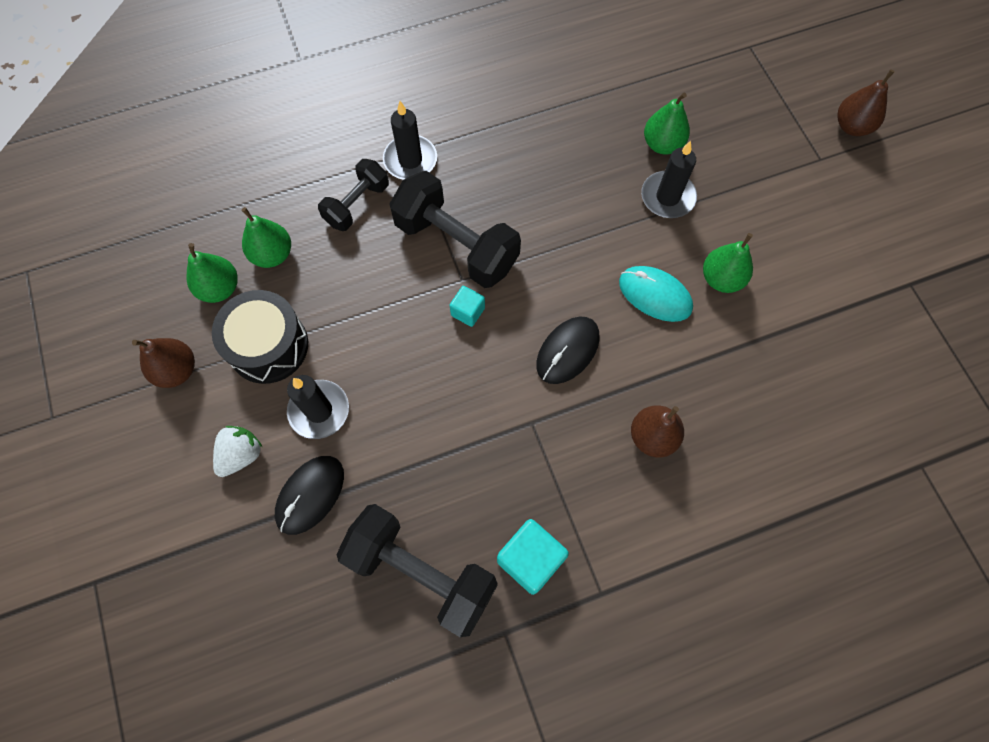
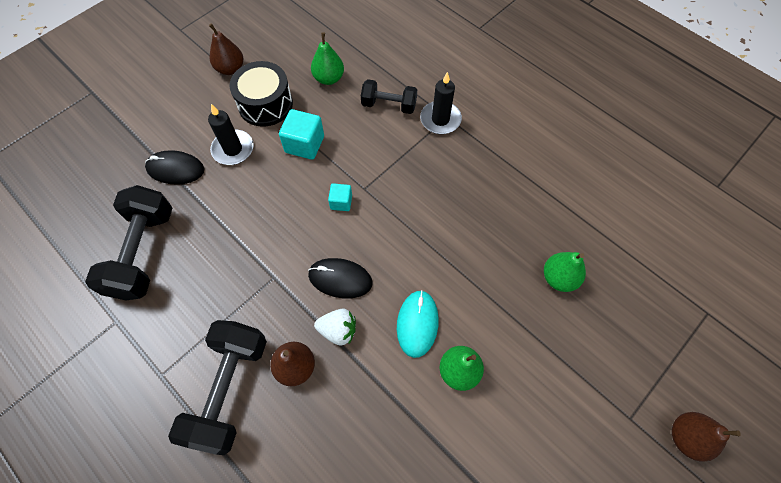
camera: 65 degrees right, 5 degrees down
green pear [186,243,238,303] -> none
white strawberry [213,426,262,477] -> white strawberry moved to [314,308,356,346]
black dumbbell [390,171,521,288] -> black dumbbell moved to [168,320,267,455]
turquoise cube [497,519,569,595] -> turquoise cube moved to [279,109,324,160]
black candle [641,141,697,218] -> none

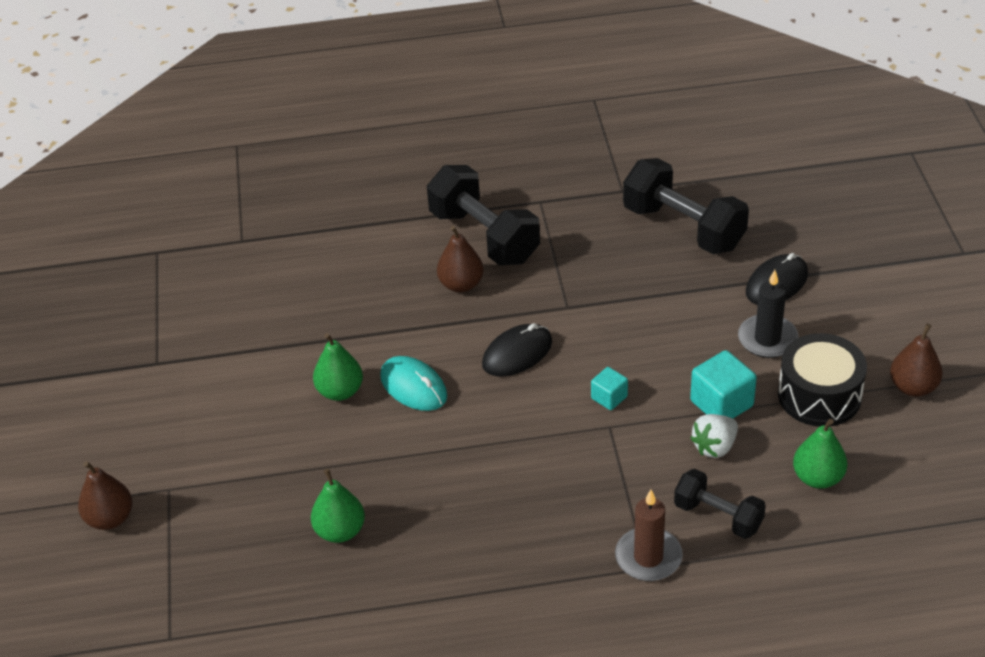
camera: 130 degrees right, 20 degrees down
white strawberry [314,308,356,346] -> white strawberry moved to [690,414,738,458]
black dumbbell [361,79,417,114] -> black dumbbell turned 75 degrees clockwise [674,469,766,539]
black candle [420,72,462,134] -> brown candle [615,490,683,581]

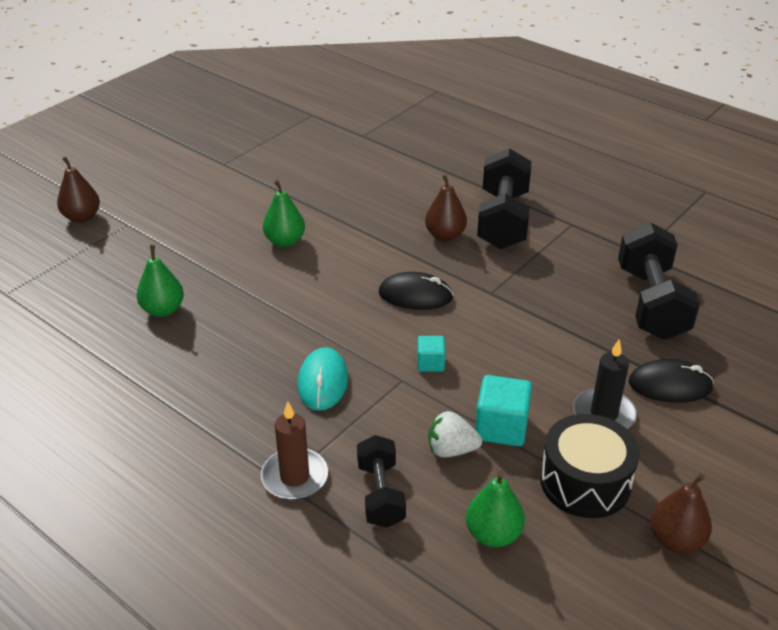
camera: 45 degrees right, 5 degrees down
turquoise mouse [380,356,447,411] -> turquoise mouse moved to [297,347,348,411]

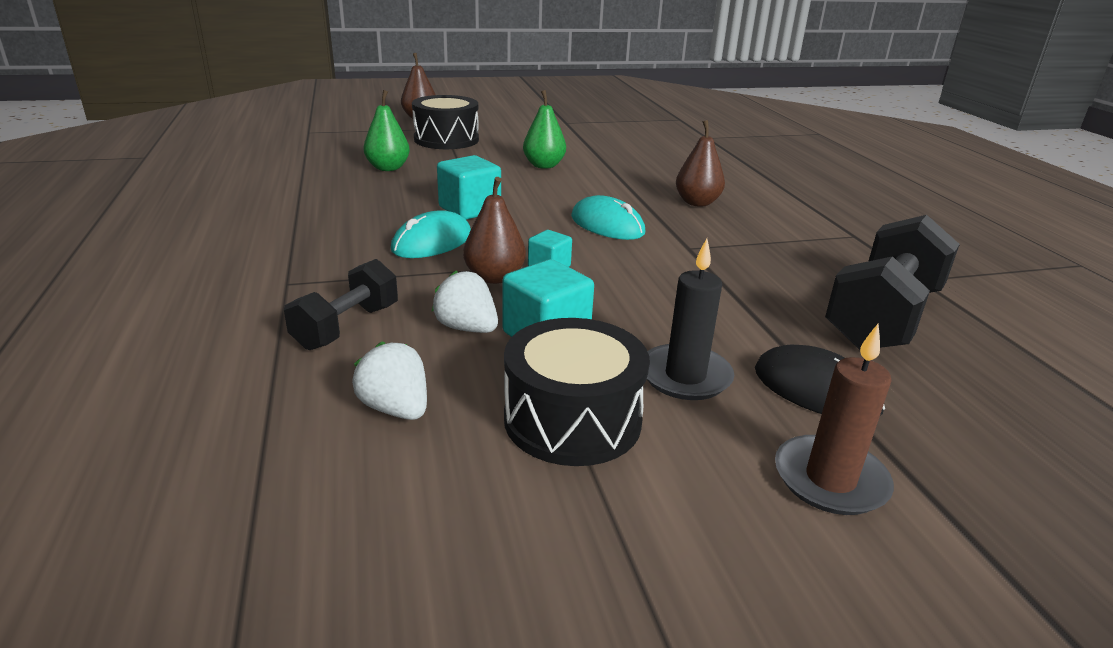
camera: 35 degrees right, 10 degrees down
brown candle [261,401,328,500] -> brown candle moved to [775,324,894,515]
black mouse [379,272,454,310] -> turquoise mouse [571,195,645,240]
green pear [466,471,525,547] -> white strawberry [352,341,427,420]
black dumbbell [477,148,531,249] -> none
brown pear [650,473,712,553] -> brown pear moved to [463,177,526,284]
none -> black drum [412,95,479,149]
none -> turquoise cube [437,155,501,220]

